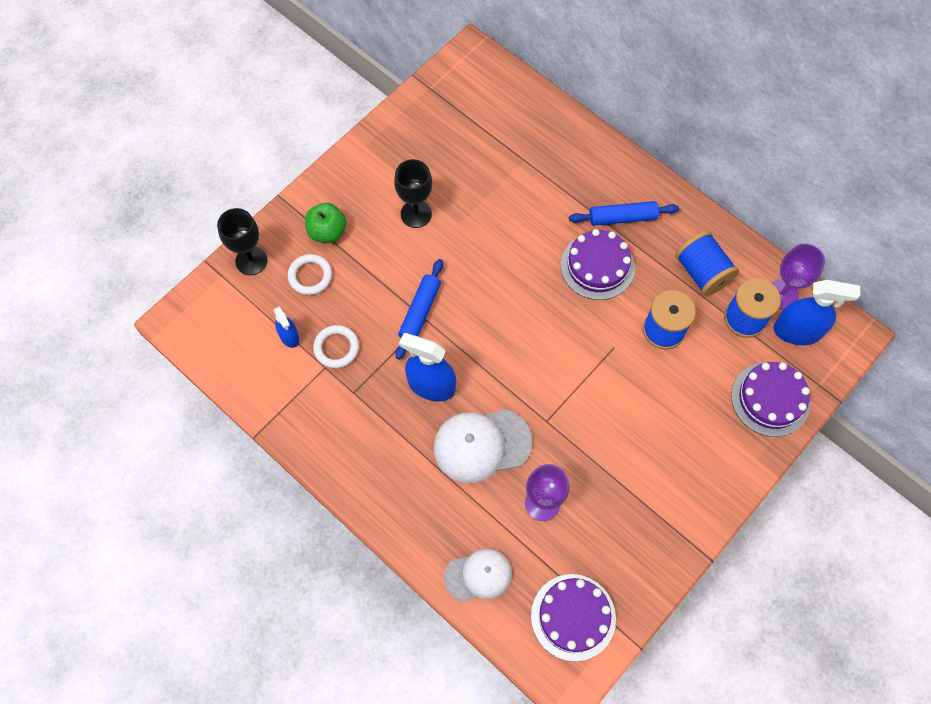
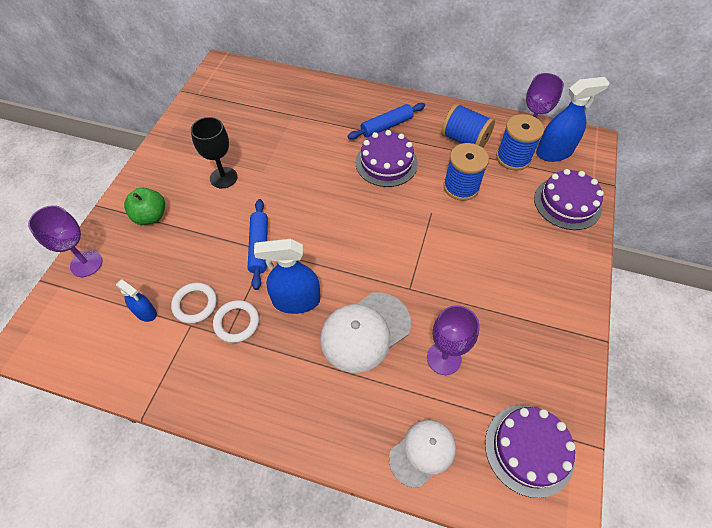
camera: 25 degrees left, 10 degrees down
black goblet [217,208,267,275] -> purple goblet [28,205,103,277]
white ring [288,254,332,295] -> white ring moved to [213,300,259,343]

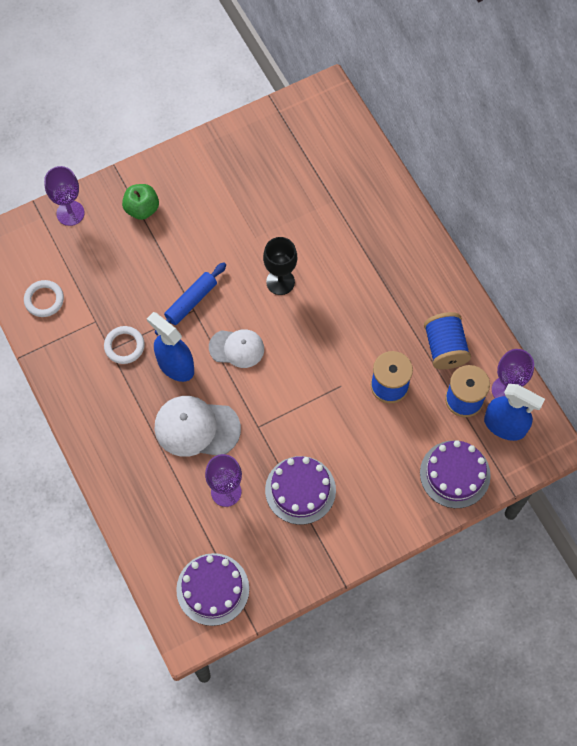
camera: 45 degrees right, 10 degrees up
blue spray bottle [116,280,157,322] -> none
white ring [171,283,217,324] -> white ring moved to [24,280,64,317]
black goblet [191,117,238,189] -> black goblet moved to [263,237,297,295]
blue rolling pin [347,103,425,139] -> none
purple cake [356,130,418,187] -> purple cake moved to [265,456,336,525]
white cap [389,420,456,488] -> white cap moved to [209,329,264,368]

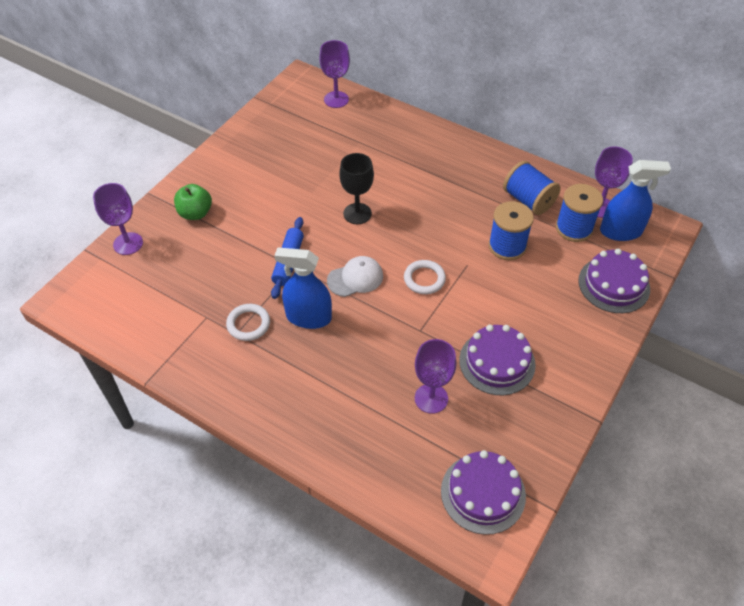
camera: 30 degrees left, 15 degrees down
white ring [24,280,64,317] -> white ring moved to [404,260,446,294]
white cap [154,396,241,457] -> none
none -> purple goblet [320,40,350,108]

